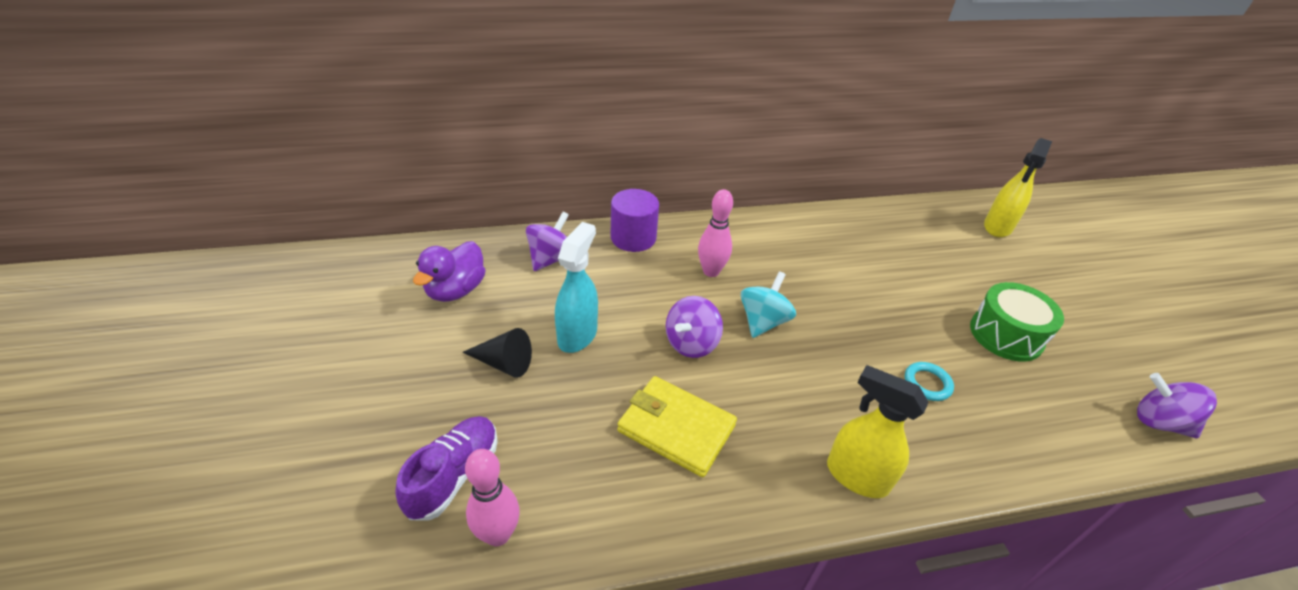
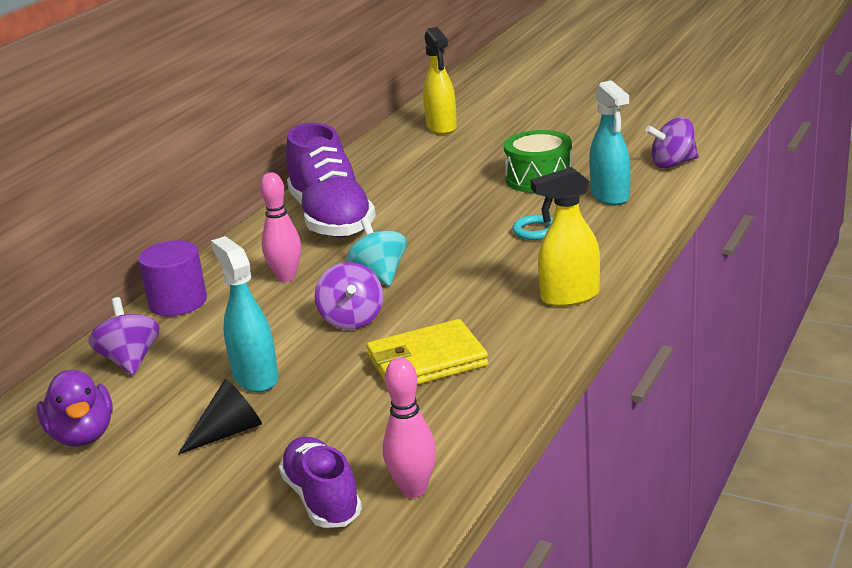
camera: 45 degrees left, 15 degrees down
none -> purple shoe [286,123,376,238]
none -> turquoise spray bottle [589,80,630,205]

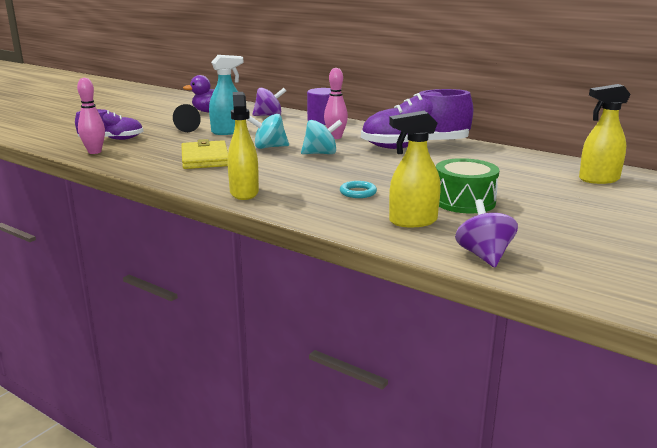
camera: 95 degrees right, 5 degrees down
purple spinning top [315,262,383,330] -> turquoise spinning top [247,114,289,149]
turquoise spray bottle [589,80,630,205] -> yellow spray bottle [389,111,441,227]

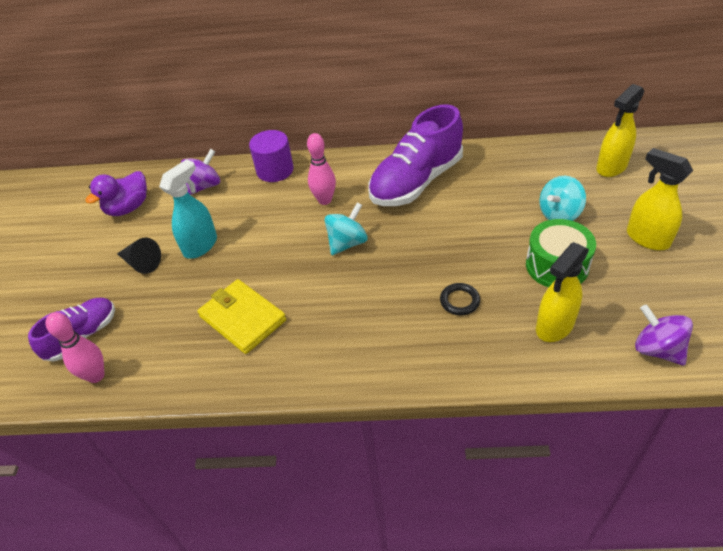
camera: 30 degrees left, 25 degrees up
yellow spray bottle [227,92,259,200] -> yellow spray bottle moved to [627,148,693,250]
turquoise spinning top [247,114,289,149] -> turquoise spinning top moved to [540,176,586,221]
turquoise ring [340,181,377,198] -> black ring [440,283,480,315]

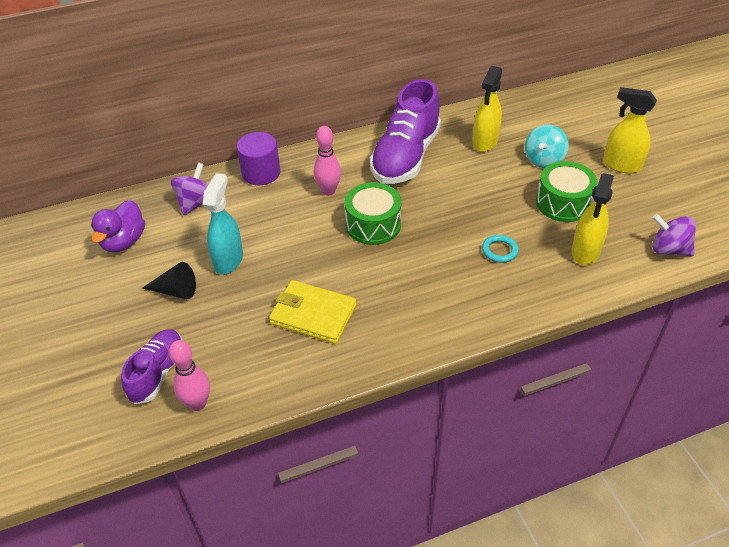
camera: 25 degrees left, 0 degrees up
turquoise spinning top [325,202,368,255] -> green drum [344,182,402,245]
black ring [440,283,480,315] -> turquoise ring [482,235,519,263]
yellow spray bottle [596,84,645,177] -> yellow spray bottle moved to [472,66,502,152]

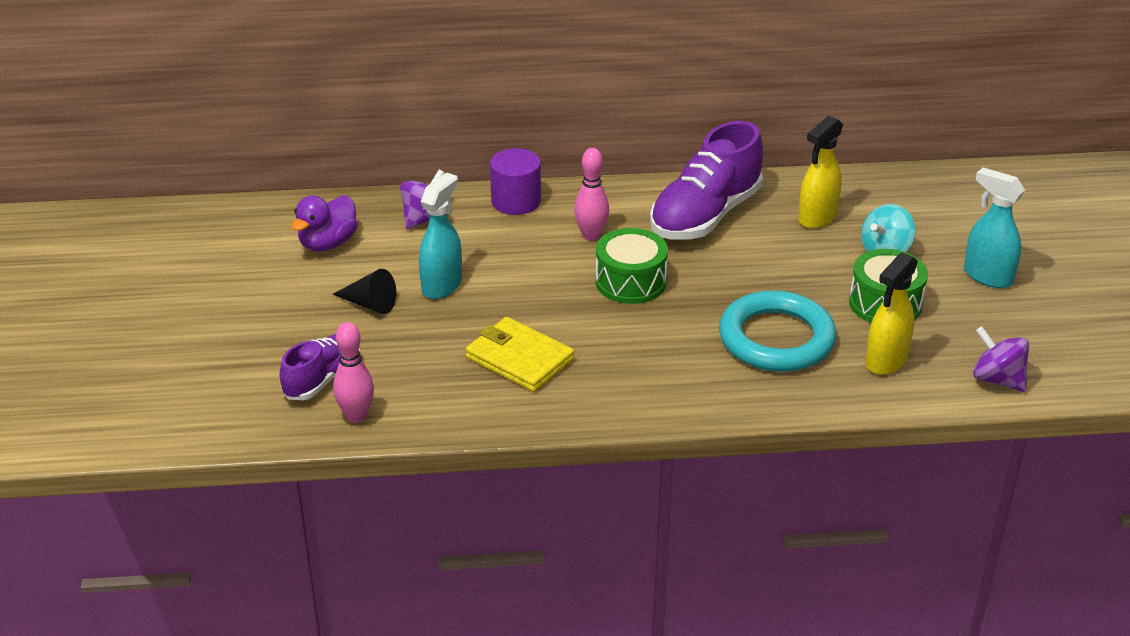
camera: 15 degrees right, 10 degrees down
turquoise ring [482,235,519,263] -> turquoise ring [719,290,836,372], size x2.49
yellow spray bottle [603,87,657,174] -> turquoise spray bottle [964,167,1025,288]

